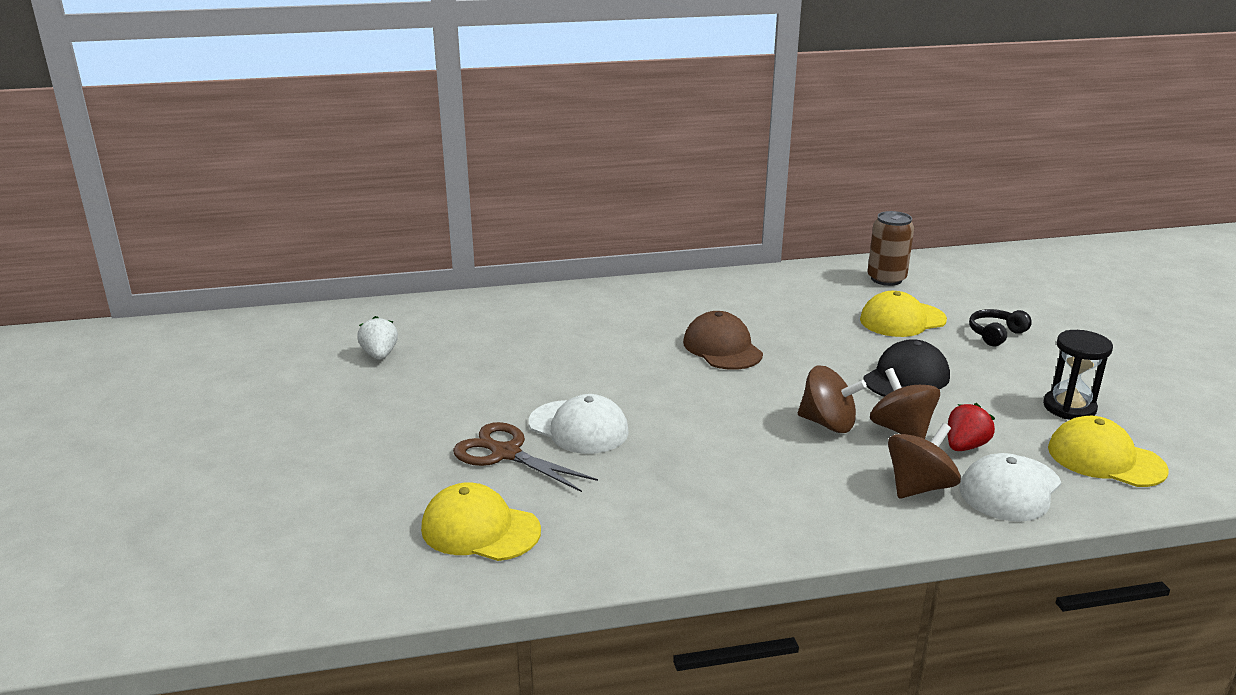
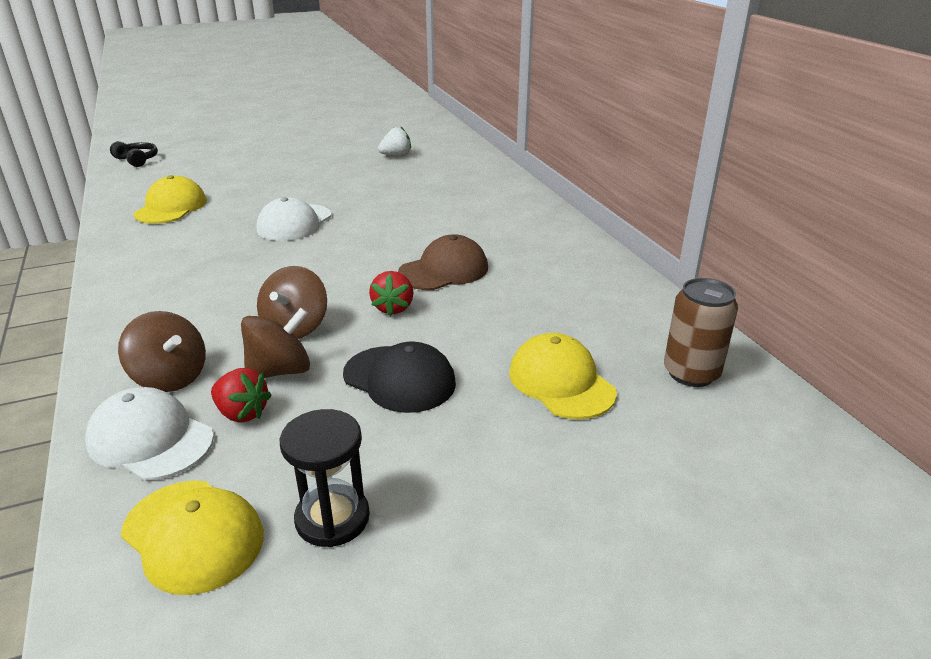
camera: 80 degrees right, 5 degrees up
brown scissors [453,422,598,492] -> none
black headphones [969,309,1032,346] -> black headphones moved to [110,141,158,167]
yellow cap [1048,416,1169,487] -> yellow cap turned 105 degrees clockwise [121,480,264,595]
none -> red strawberry [369,271,413,316]

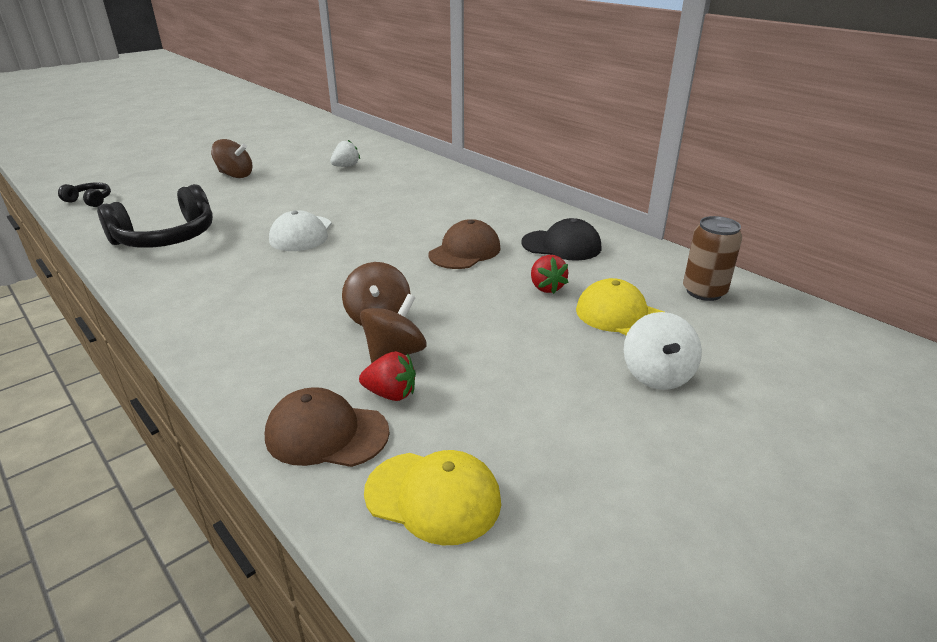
camera: 20 degrees left, 0 degrees up
white cap [85,387,214,480] -> brown cap [265,387,390,467]
brown spinning top [118,311,206,392] -> brown spinning top moved to [211,139,252,178]
yellow cap [134,175,207,224] -> black headphones [97,184,213,248]
black hourglass [280,409,370,547] -> none
black cap [343,341,456,413] -> black cap moved to [521,218,601,261]
red strawberry [369,271,413,316] -> red strawberry moved to [531,255,569,294]
none -> white spinning top [624,312,702,390]

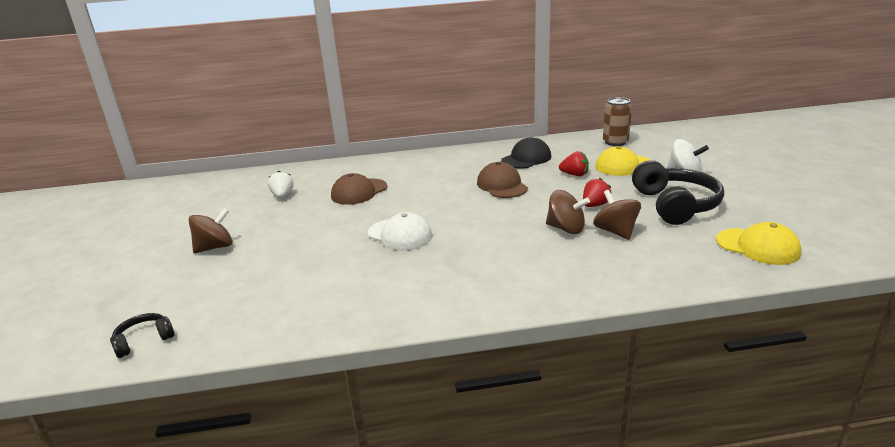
camera: 55 degrees left, 5 degrees down
black headphones [97,184,213,248] -> black headphones moved to [632,160,724,225]
brown cap [265,387,390,467] -> brown cap moved to [331,173,387,205]
red strawberry [359,351,416,401] -> red strawberry moved to [583,178,611,207]
yellow cap [364,450,501,545] -> yellow cap turned 75 degrees clockwise [716,222,801,265]

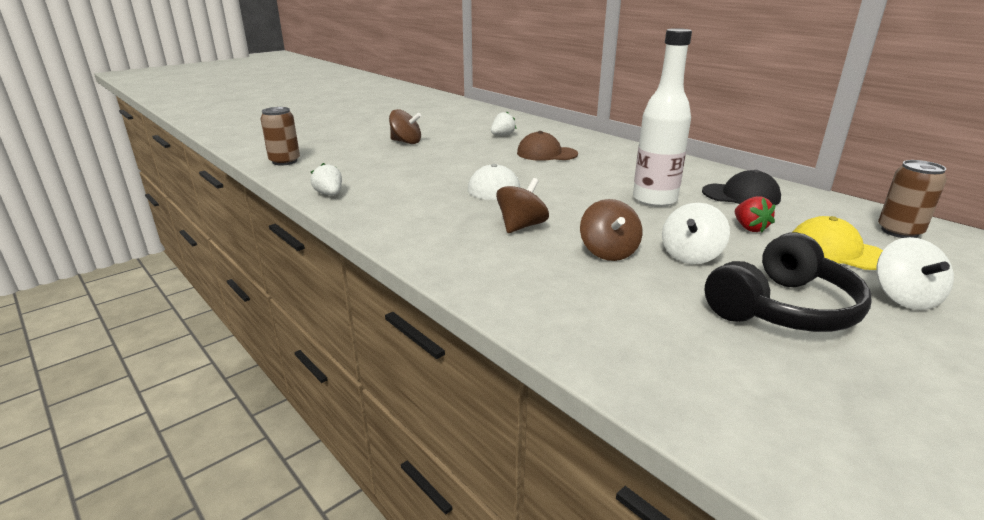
camera: 55 degrees right, 0 degrees up
black headphones [110,313,175,358] -> brown can [261,107,300,165]
brown cap [477,162,528,198] -> white bottle [633,28,692,207]
red strawberry [583,178,611,207] -> white spinning top [662,203,730,264]
brown spinning top [593,190,641,240] -> brown spinning top moved to [496,178,549,233]
yellow cap [716,222,801,265] -> none
none -> white strawberry [311,163,342,195]

